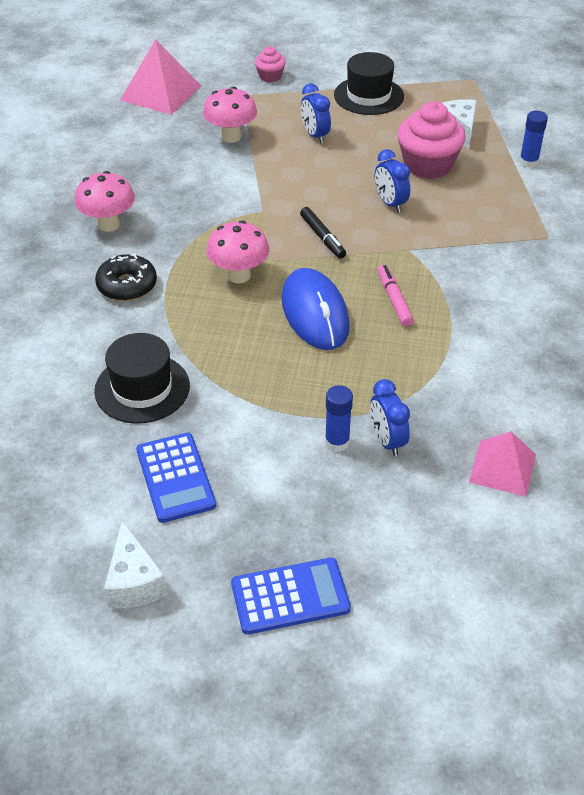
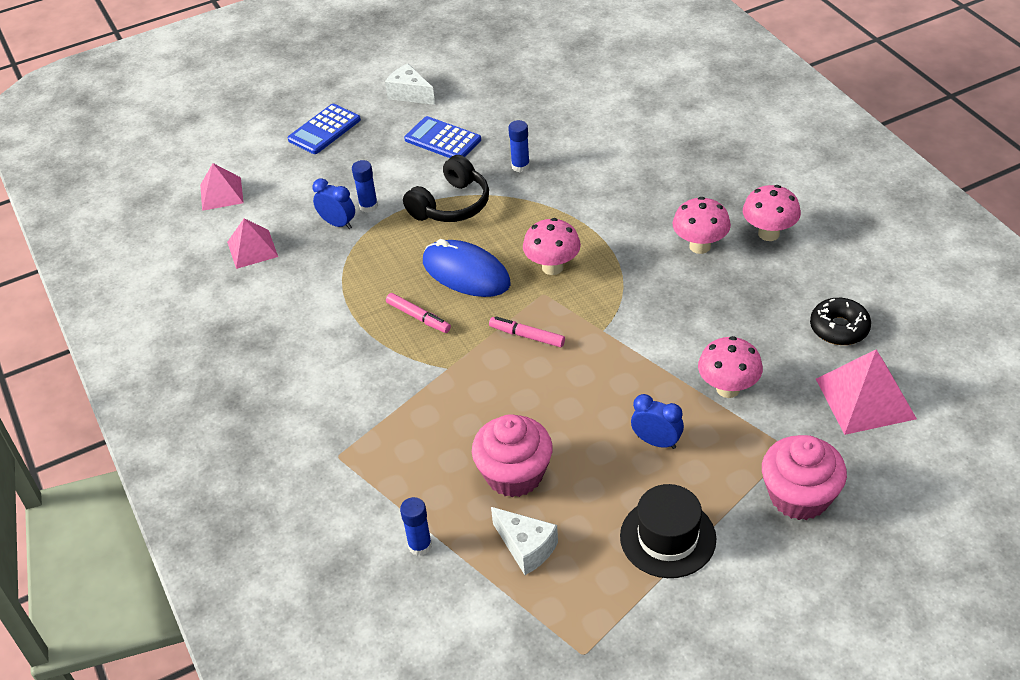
camera: 145 degrees right, 0 degrees up
black hat [94,333,190,424] -> blue glue stick [508,120,530,172]
black donut [95,254,157,301] -> black donut moved to [810,298,871,345]
pink cupcake [255,46,286,82] -> pink cupcake [762,435,847,520], size x1.95
black marker [300,207,346,259] -> pink marker [489,317,565,347]
blue clock [375,149,410,213] -> none
none -> pink pyramid [200,163,244,211]
none -> black headphones [403,155,489,222]
none -> pink mushroom [743,185,801,241]

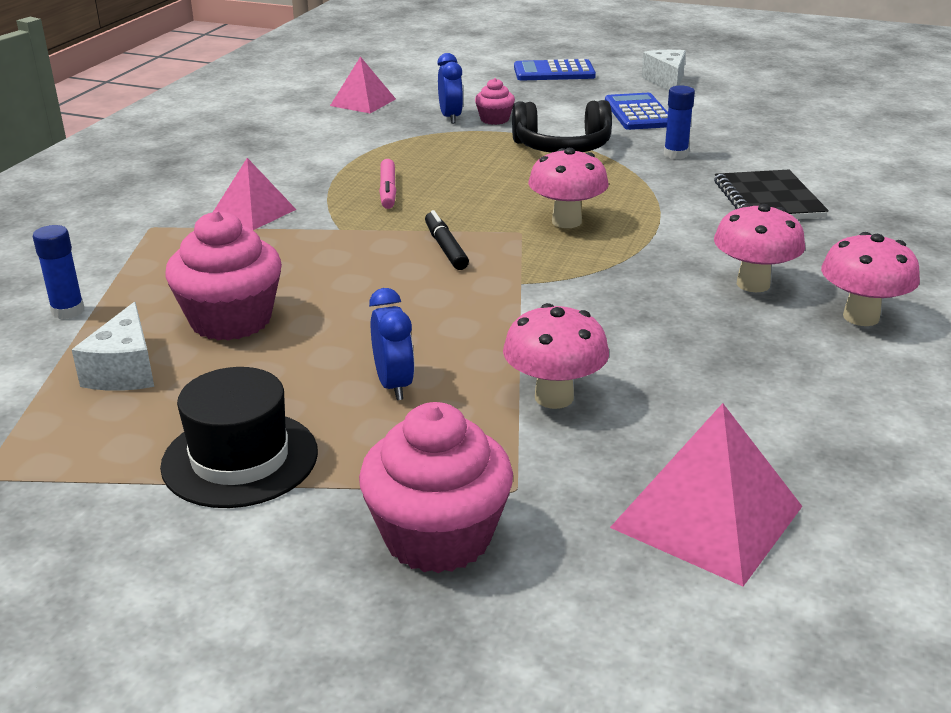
camera: 45 degrees right, 15 degrees down
pink pyramid [200,163,244,211] -> pink pyramid moved to [214,158,296,230]
blue glue stick [352,160,378,213] -> pink cupcake [475,78,515,125]
blue mouse [423,239,511,297] -> none
pink marker [489,317,565,347] -> black marker [425,210,469,270]
black donut [810,298,871,345] -> none
none -> black notebook [714,170,829,219]

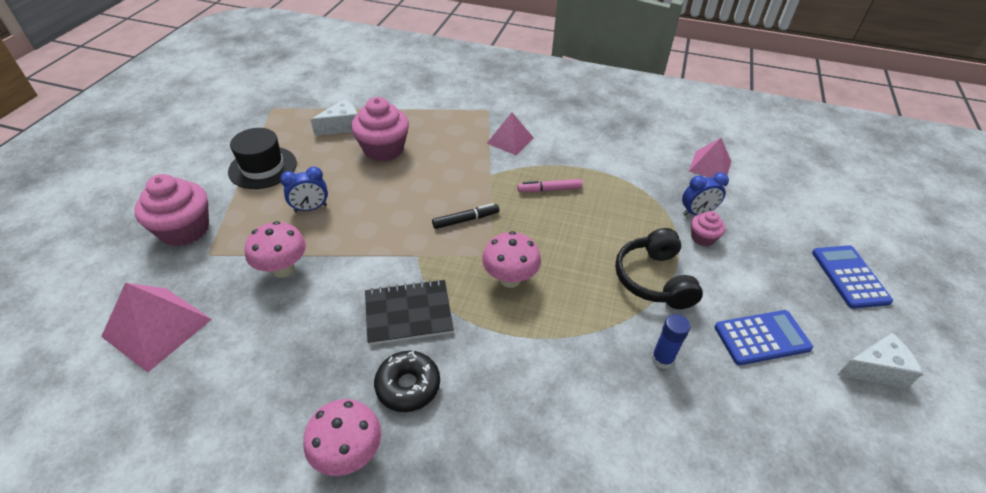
camera: 85 degrees right, 15 degrees up
blue glue stick [33,225,84,319] -> none
white cheese [72,302,154,391] -> white cheese turned 150 degrees clockwise [310,99,357,136]
black notebook [714,170,829,219] -> black notebook moved to [365,279,454,345]
pink mushroom [714,204,805,292] -> black donut [374,351,440,412]

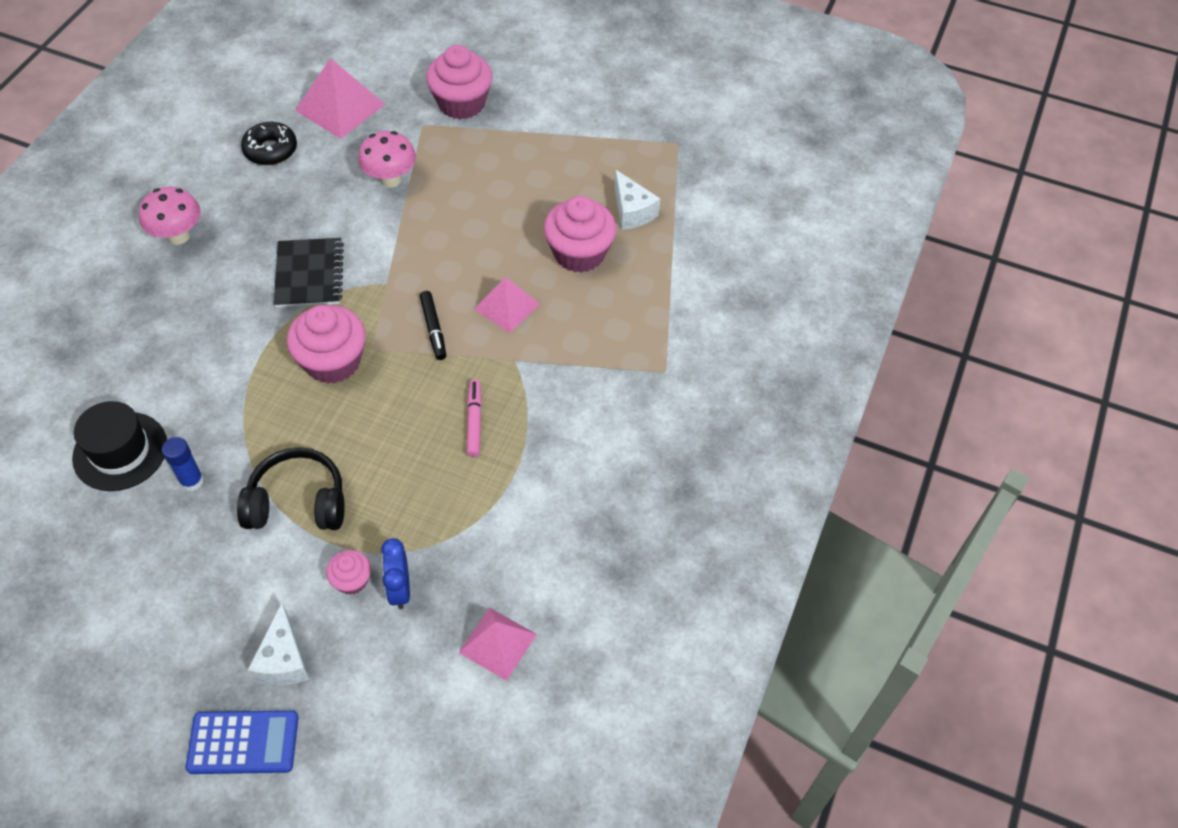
camera: 95 degrees right, 10 degrees up
black hat [228,128,297,189] -> black hat moved to [72,401,167,491]
blue clock [280,166,328,212] -> none
black donut [374,351,440,412] -> black donut moved to [241,122,297,165]
pink mushroom [482,231,541,288] -> pink cupcake [287,305,366,384]
pink pyramid [487,113,534,155] -> pink pyramid moved to [474,277,540,333]
blue calculator [714,310,813,365] -> none
white cheese [837,333,923,388] -> white cheese moved to [248,603,309,685]

